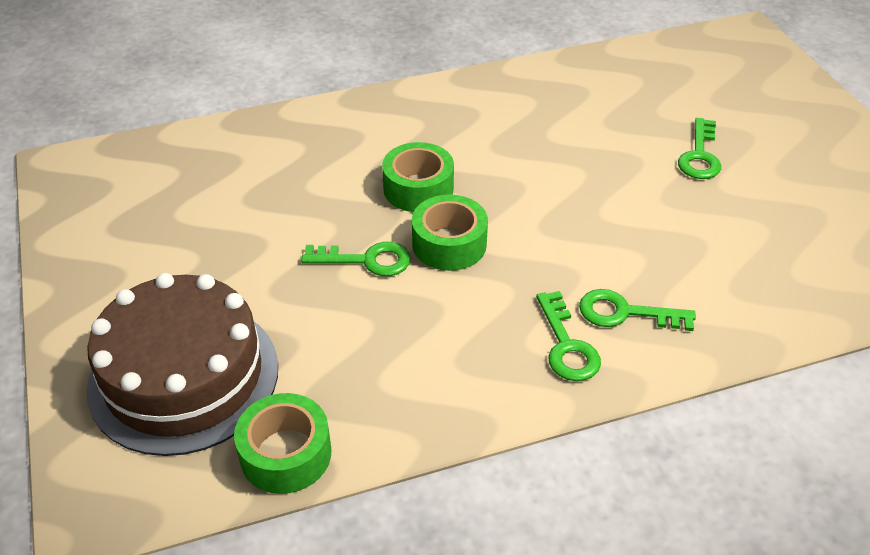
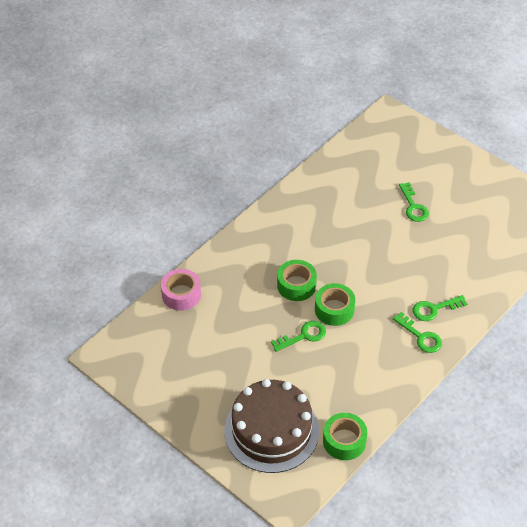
camera: 30 degrees left, 5 degrees up
none -> pink tape [161,269,201,311]

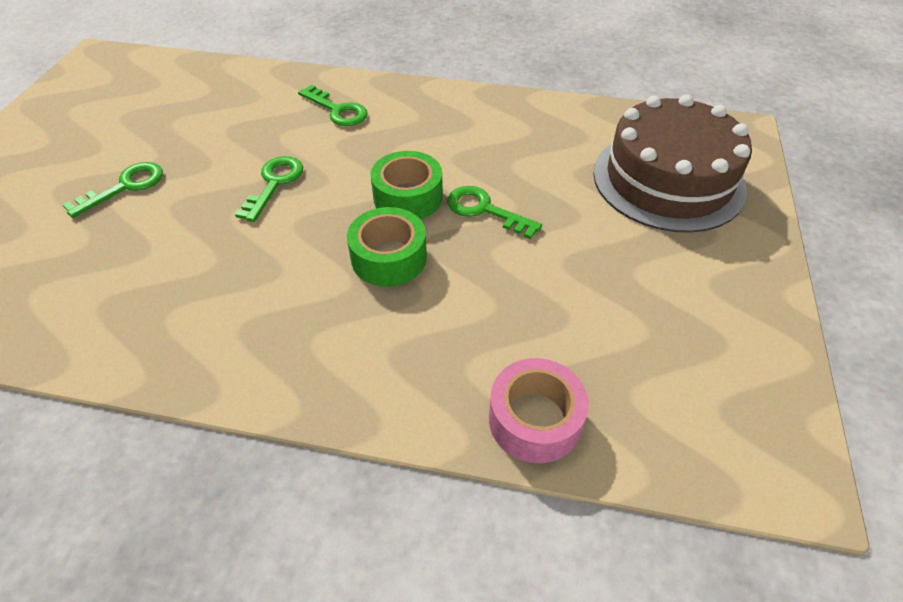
camera: 120 degrees left, 0 degrees up
green tape [323,413,367,460] -> none
green key [393,312,442,353] -> green key moved to [235,156,303,222]

